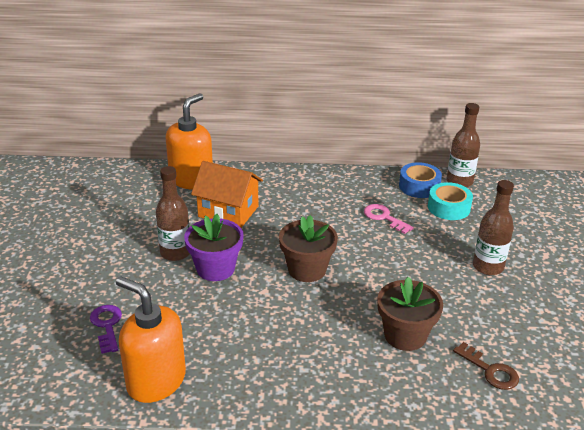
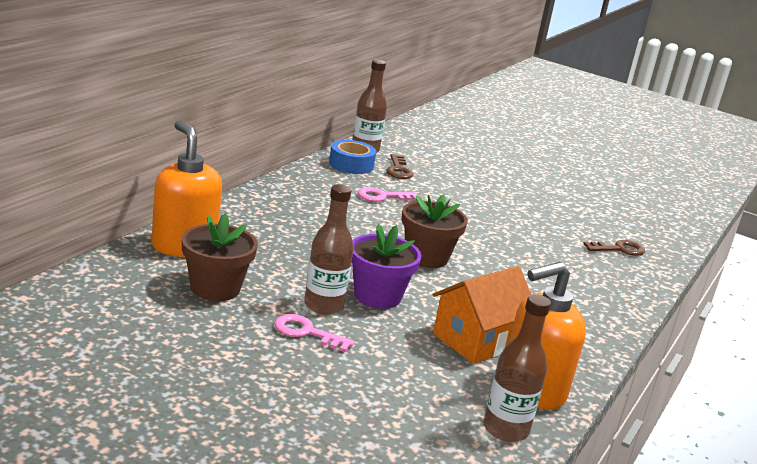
camera: 65 degrees left, 10 degrees down
purple key [90,305,122,354] -> none
orange house [191,161,263,228] -> orange house moved to [432,266,531,364]
brown flower pot [377,277,443,351] -> brown flower pot moved to [182,213,258,301]
turquoise tape [428,182,473,220] -> brown key [386,154,414,179]
brown bottle [473,180,514,275] -> brown bottle moved to [483,294,551,442]
none -> pink key [275,314,355,352]

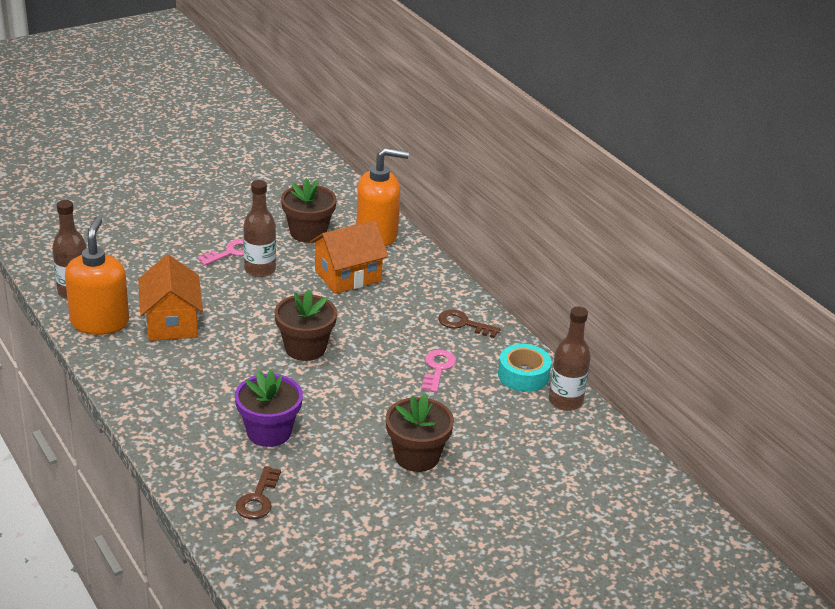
camera: 120 degrees right, 10 degrees up
blue tape [329,140,376,174] -> turquoise tape [498,344,552,392]
purple flower pot [351,224,422,309] -> purple flower pot moved to [235,370,303,447]
brown key [386,154,414,179] -> brown key moved to [438,310,501,338]
none -> orange house [310,220,388,294]
none -> brown flower pot [386,394,454,472]

